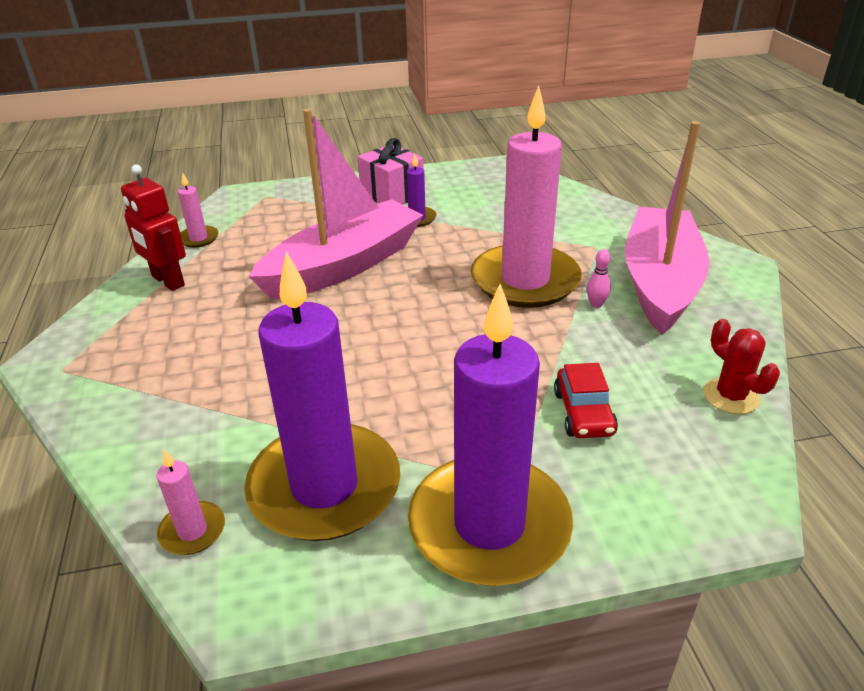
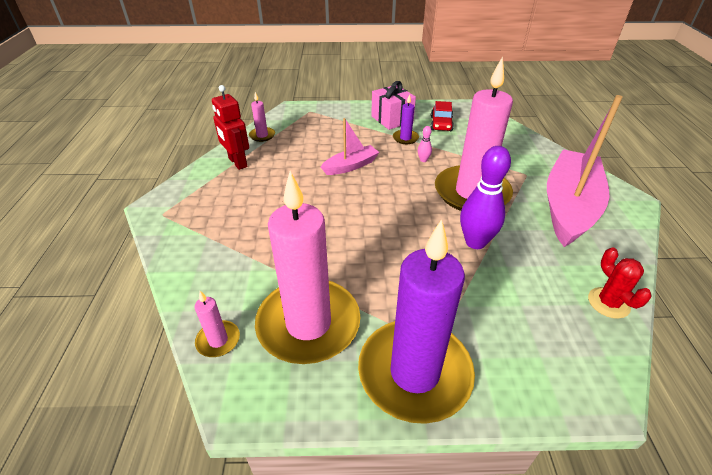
camera: 10 degrees right, 5 degrees up
purple candle [244,251,400,541] -> pink candle [255,171,361,364]
pink boat [248,109,423,300] -> pink boat [321,118,379,175], size x0.49
red car [554,363,618,438] -> red car moved to [431,101,454,131]
pink bowling pin [586,249,611,308] -> pink bowling pin moved to [418,126,432,162]
none -> purple bowling pin [460,146,511,249]

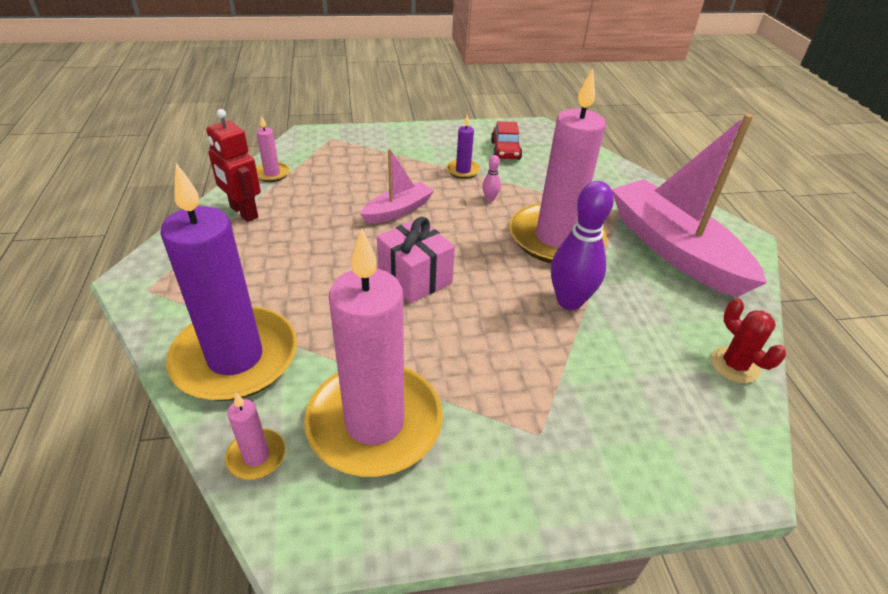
camera: 10 degrees left, 0 degrees up
purple candle [358,219,475,424] -> purple candle moved to [160,163,297,401]
pink gift [371,81,416,130] -> pink gift moved to [377,217,455,303]
pink boat [547,95,623,247] -> pink boat turned 45 degrees counterclockwise [611,114,767,297]

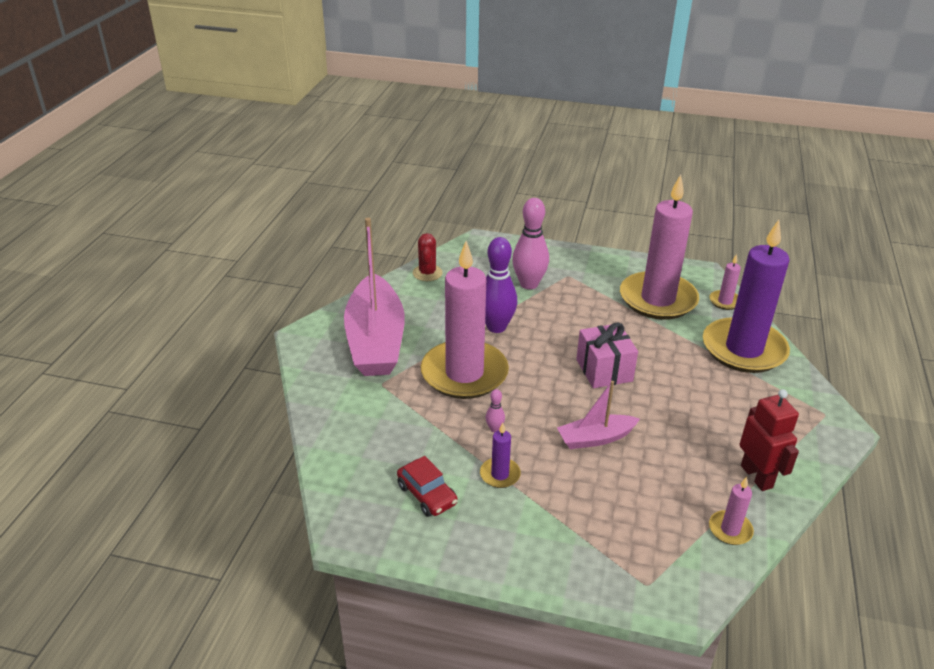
camera: 155 degrees left, 5 degrees down
red car [491,121,522,160] -> red car turned 120 degrees clockwise [397,456,458,517]
none -> pink bowling pin [512,198,549,289]

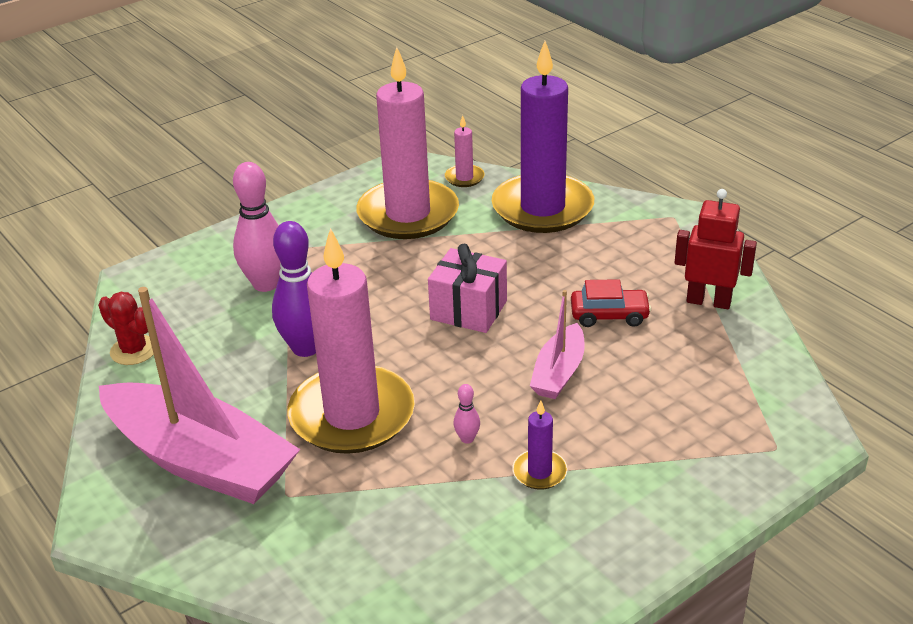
camera: 50 degrees left, 0 degrees up
red car [397,456,458,517] -> red car moved to [571,279,652,327]
pink candle [709,477,754,545] -> none

